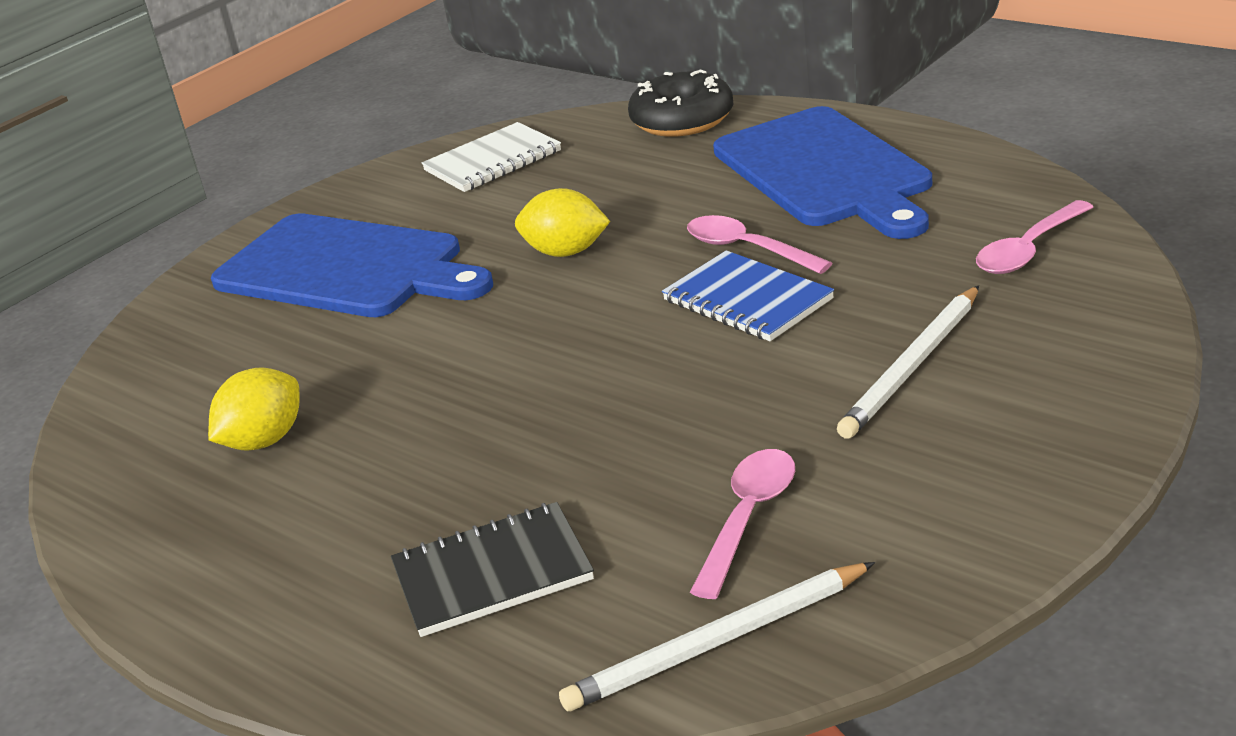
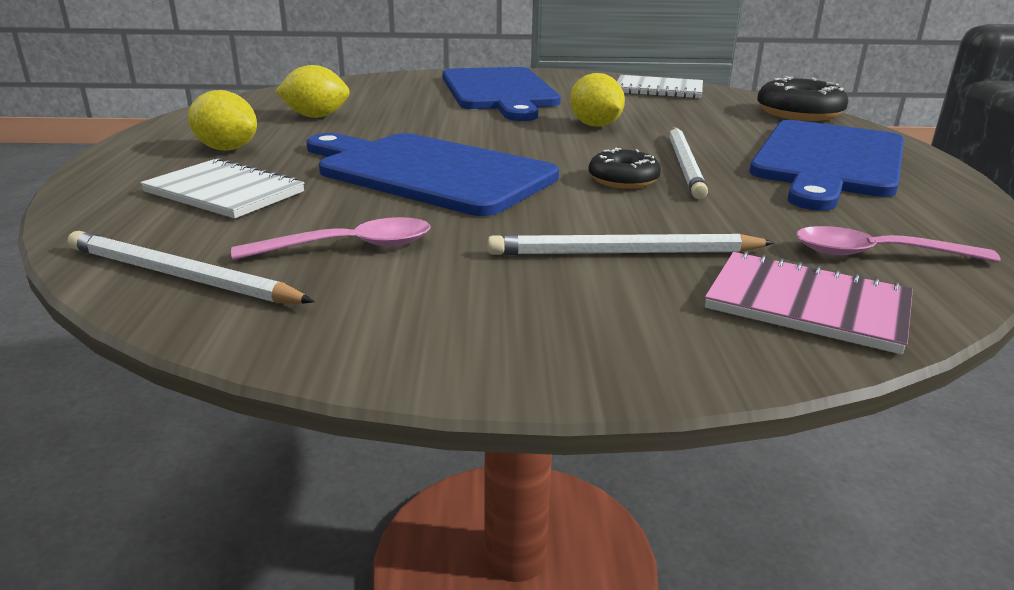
camera: 45 degrees right, 5 degrees down
black notebook [391,502,594,637] -> white notebook [140,158,305,219]
blue notebook [662,250,834,341] -> black donut [589,148,661,189]
pink spoon [687,215,832,274] -> white pencil [669,127,708,199]
none -> yellow lemon [188,90,257,151]
none -> blue cutting board [306,133,559,216]
none -> pink notebook [705,251,913,354]

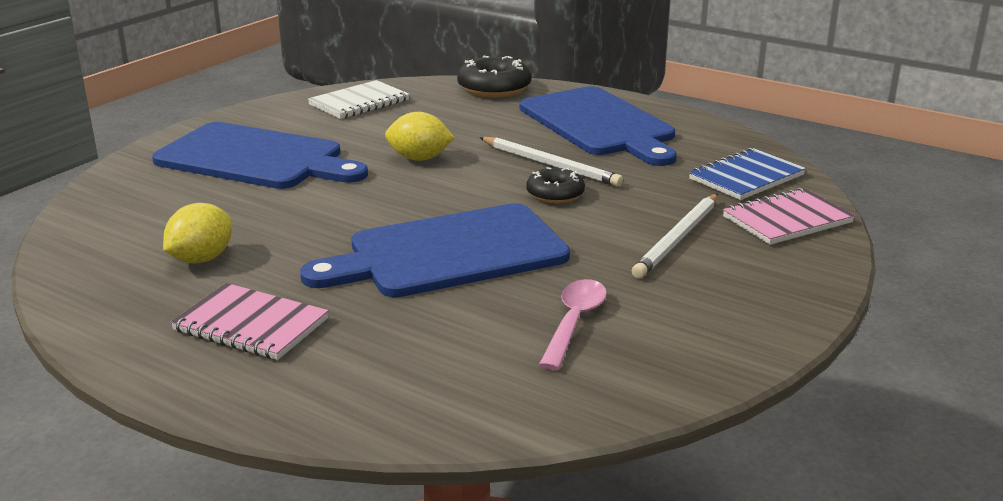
camera: 55 degrees left, 0 degrees up
white pencil [68,231,315,304] -> none
white notebook [140,158,305,219] -> none
yellow lemon [188,90,257,151] -> pink notebook [170,283,329,360]
pink spoon [796,226,1000,262] -> blue notebook [689,148,806,200]

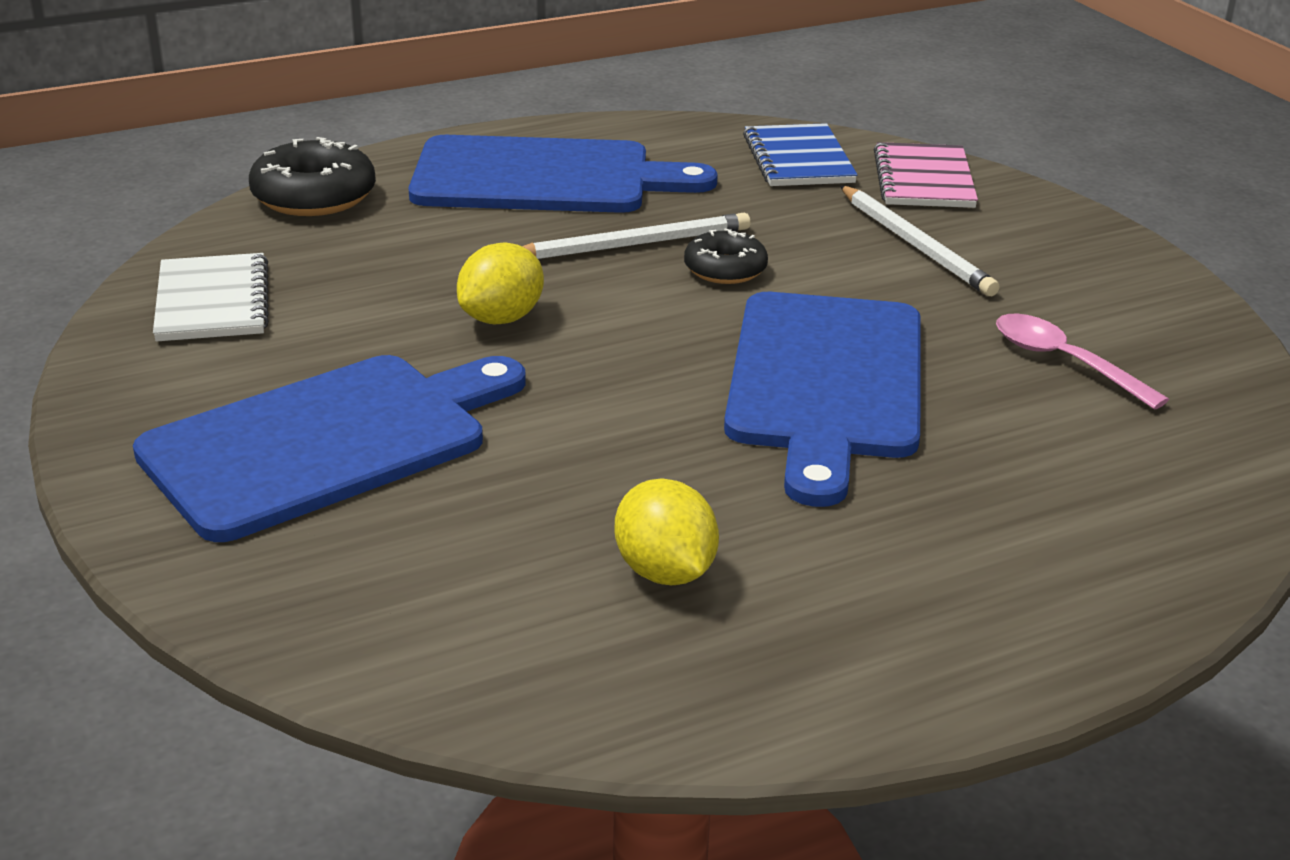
camera: 60 degrees left, 5 degrees up
pink notebook [170,283,329,360] -> none

